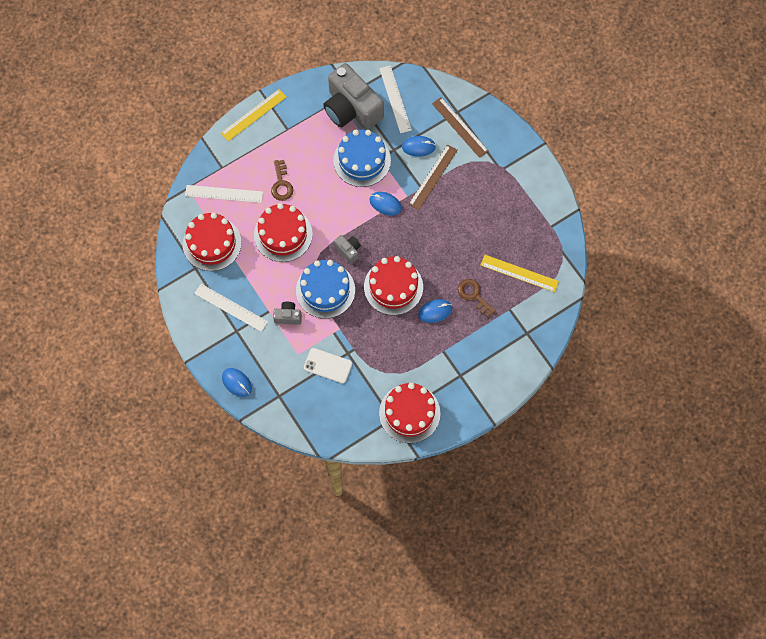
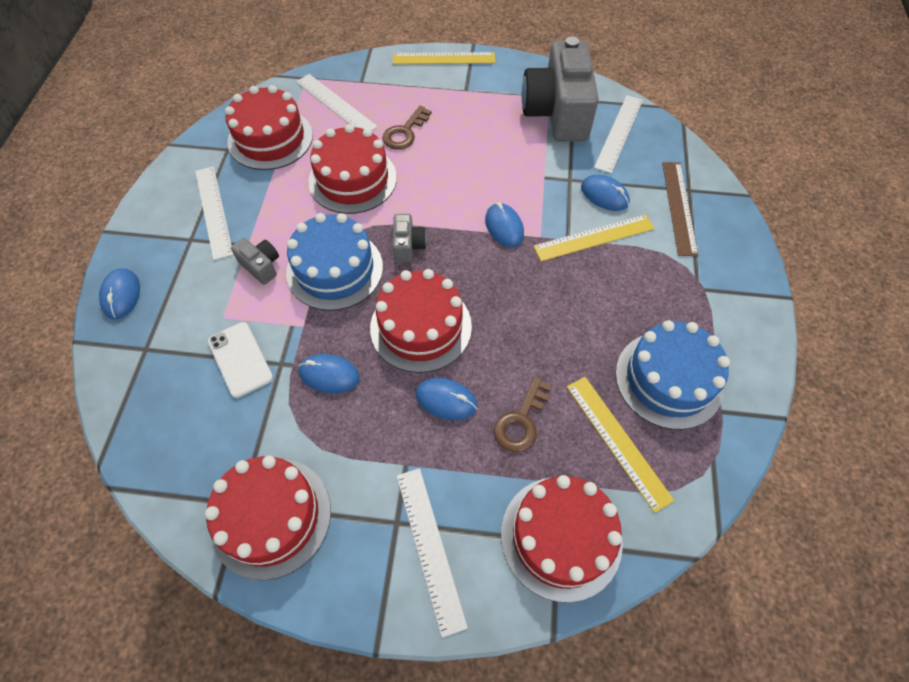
camera: 40 degrees right, 10 degrees down
blue cake [333,130,391,187] -> blue cake moved to [615,320,730,430]
brown ruler [408,144,458,210] -> yellow ruler [533,214,655,261]
brown key [458,279,496,317] -> brown key turned 150 degrees counterclockwise [494,377,552,452]
none -> blue mouse [299,354,360,393]
none -> white ruler [397,468,468,638]
none -> red cake [501,475,623,603]

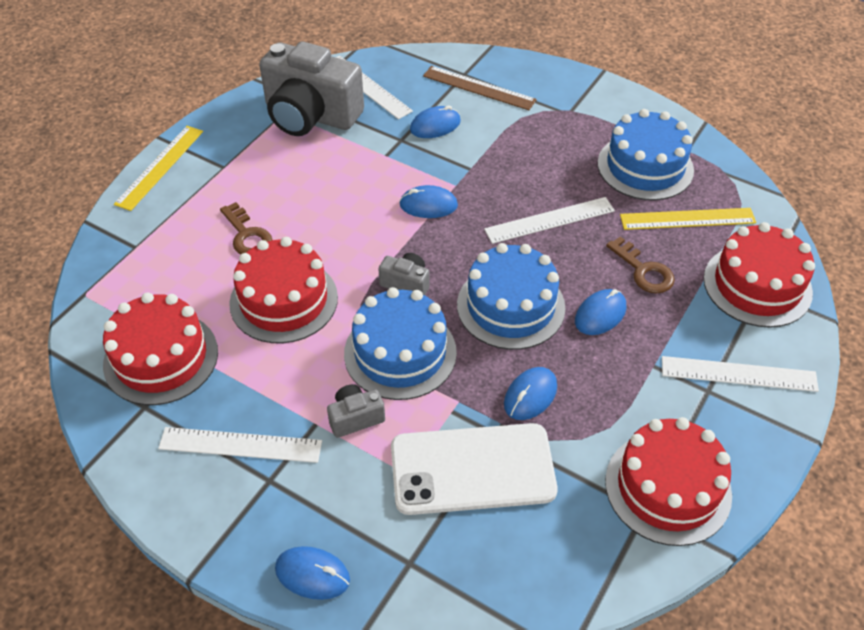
camera: 65 degrees left, 10 degrees down
white phone [208,322,273,398] -> white phone [391,423,557,515], size x1.75
white ruler [296,74,378,131] -> white ruler moved to [484,197,615,244]
red cake [370,269,472,373] -> blue cake [457,243,566,350]
yellow ruler [533,214,655,261] -> none

